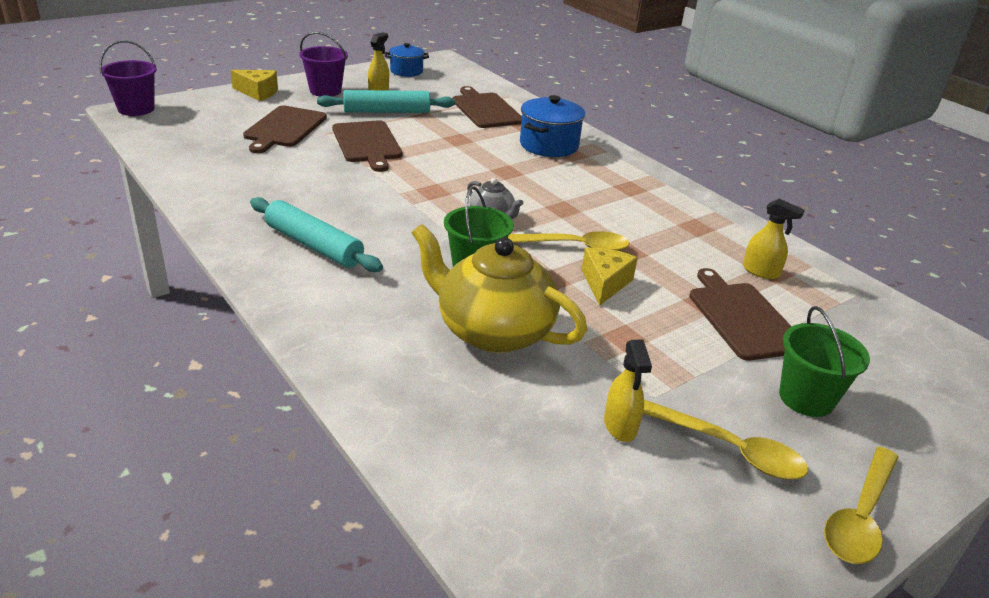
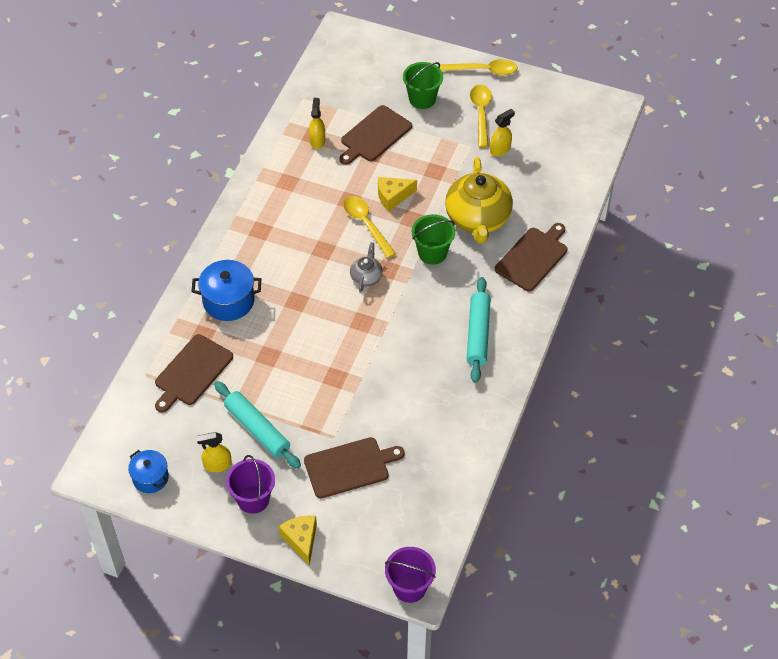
camera: 120 degrees left, 20 degrees up
brown cutting board [332,120,402,172] -> brown cutting board moved to [495,223,567,291]

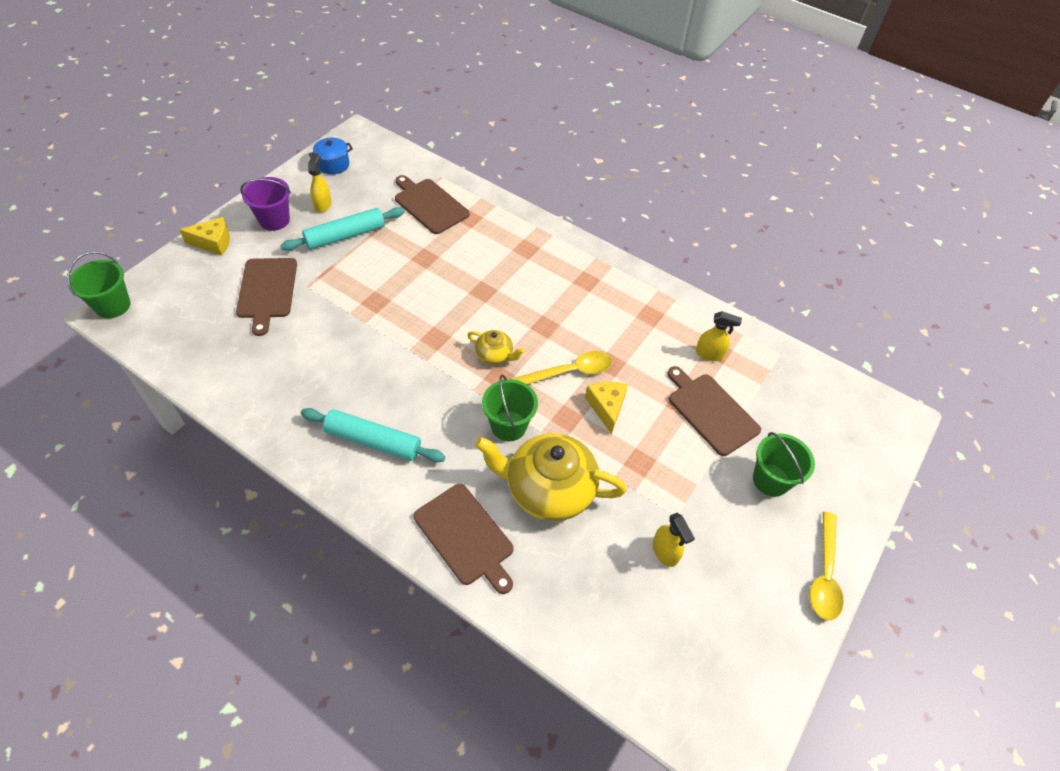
camera: 100 degrees right, 0 degrees up
blue pot [191,260,261,321] -> none
grey teapot [350,242,383,292] -> yellow teapot [468,330,525,365]
purple bucket [385,547,436,603] -> green bucket [67,251,131,318]
yellow spoon [470,85,492,148] -> none

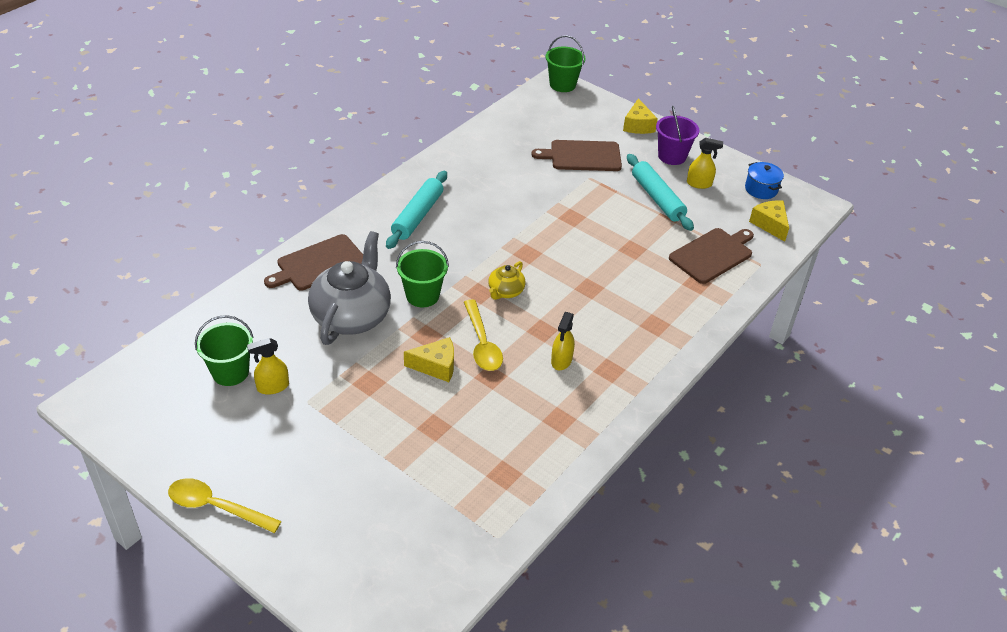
camera: 95 degrees right, 10 degrees down
yellow teapot [475,433,627,521] -> grey teapot [308,231,391,345]
brown cutting board [667,366,761,456] -> none
yellow spray bottle [696,311,742,361] -> yellow spray bottle moved to [551,312,575,370]
green bucket [753,432,815,497] -> green bucket moved to [195,315,253,386]
none -> yellow cheese [749,200,789,242]

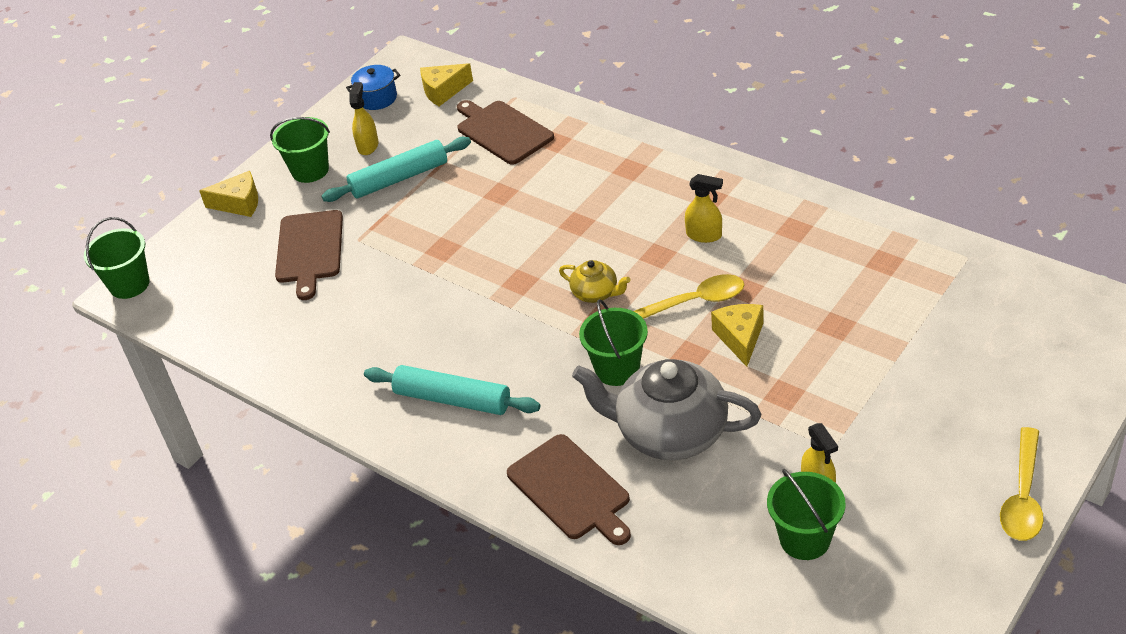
camera: 85 degrees left, 0 degrees up
purple bucket [656,106,699,165] -> green bucket [270,117,330,183]

